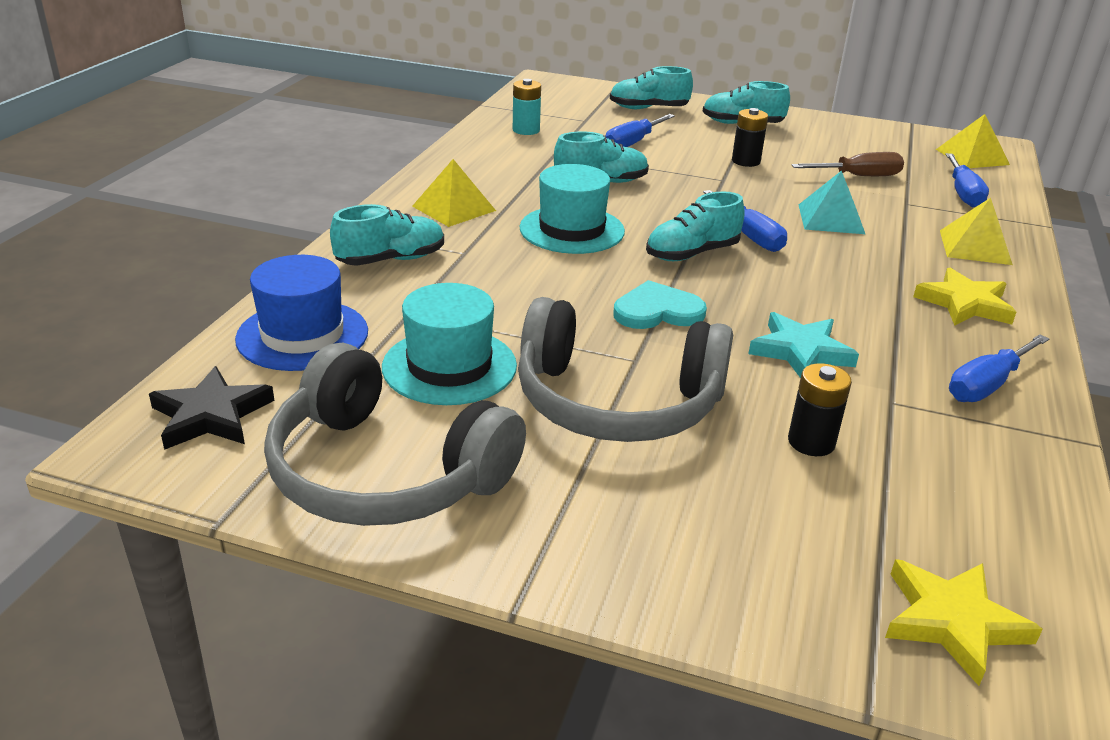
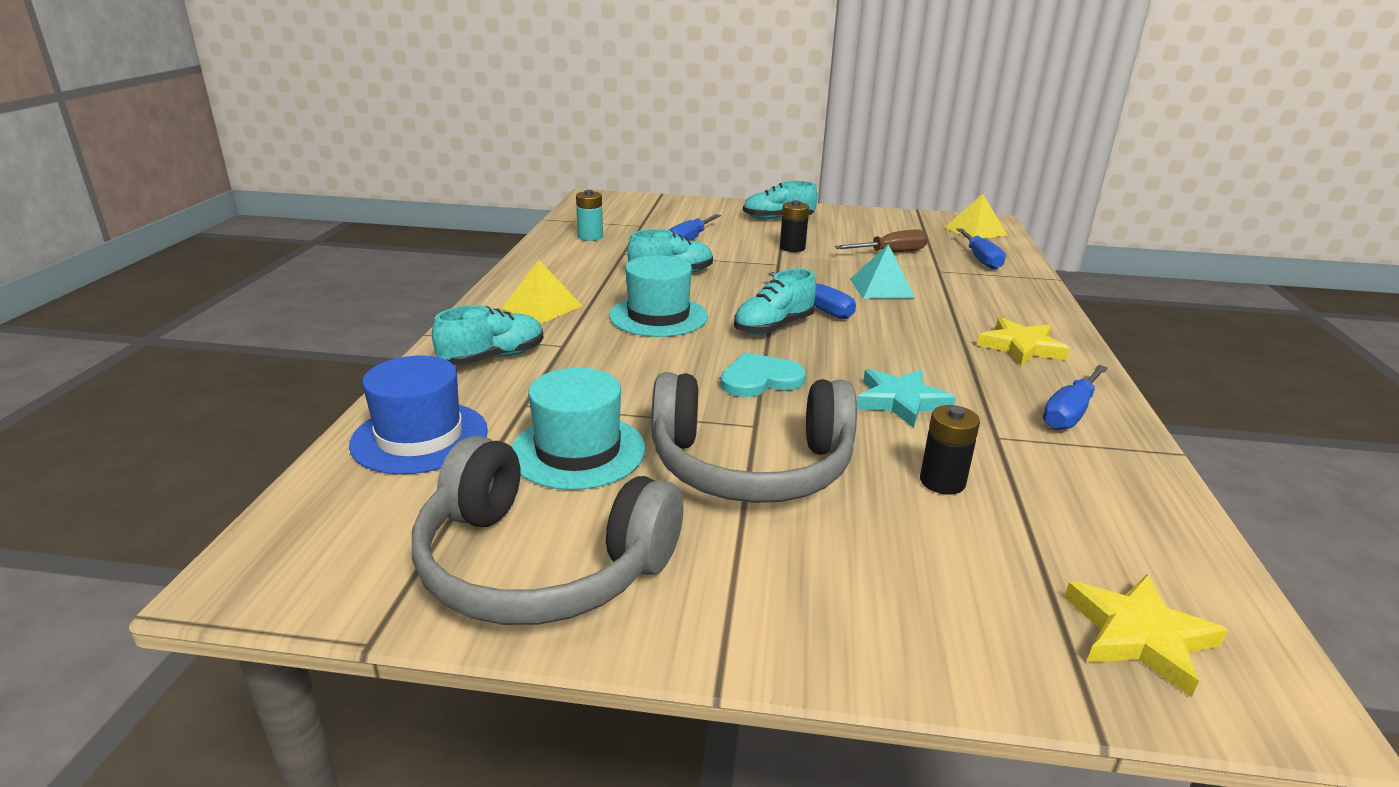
camera: 10 degrees left, 5 degrees down
black star [149,366,275,450] -> none
turquoise shoe [610,66,693,109] -> none
yellow pyramid [940,197,1013,265] -> none

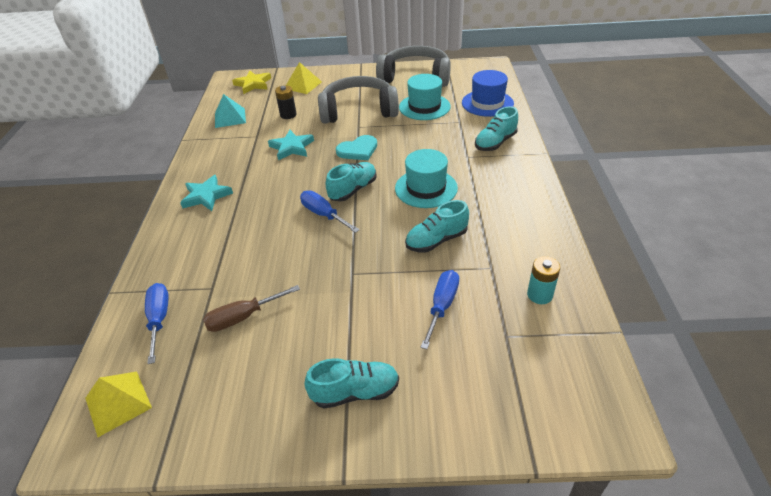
camera: 175 degrees right, 15 degrees up
yellow pyramid [501,260,582,324] -> yellow pyramid moved to [286,62,322,94]
black battery [780,200,809,252] -> none
turquoise pyramid [850,244,915,299] -> turquoise pyramid moved to [215,94,246,128]
yellow star [977,317,1070,366] -> turquoise star [180,175,233,211]
blue screwdriver [1043,365,1108,430] -> none

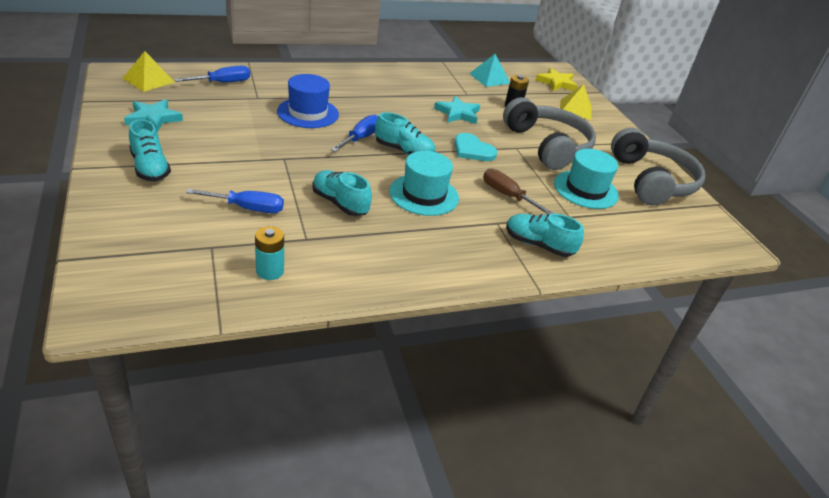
camera: 65 degrees right, 5 degrees down
turquoise star [180,175,233,211] -> turquoise star moved to [124,99,183,132]
brown screwdriver [203,285,300,332] -> brown screwdriver moved to [483,168,554,214]
blue hat [462,70,514,117] -> blue hat moved to [277,74,339,128]

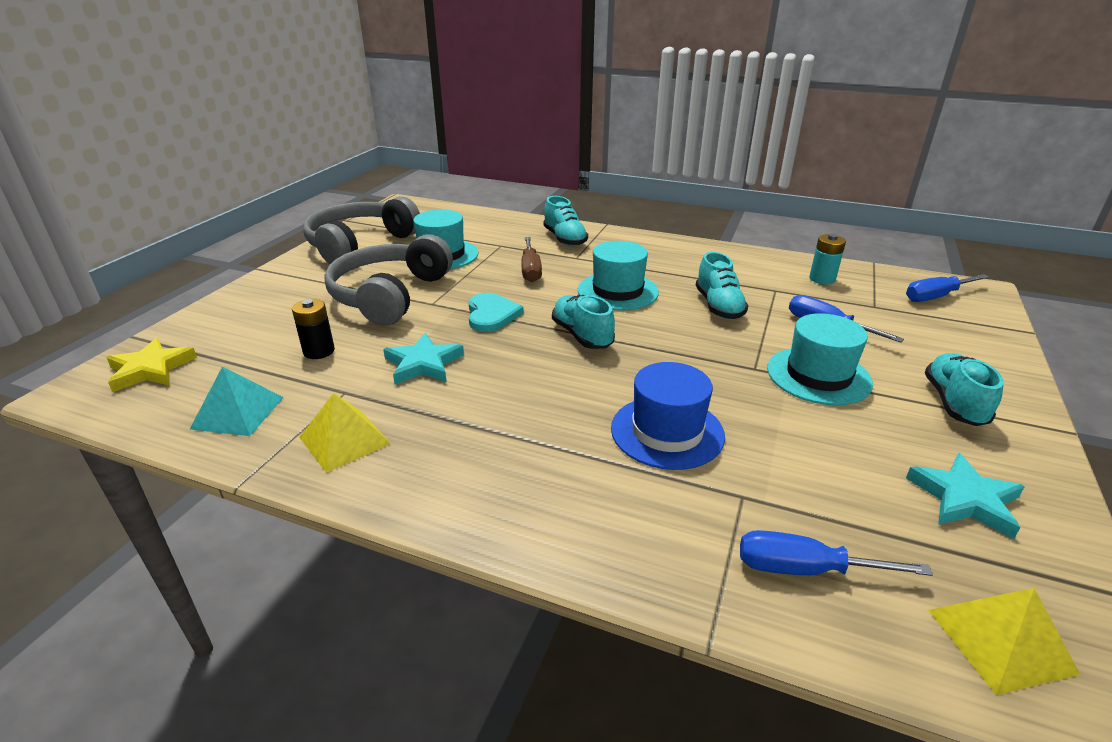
camera: 135 degrees left, 5 degrees down
blue screwdriver [331,115,378,152] -> blue screwdriver moved to [906,274,989,302]
yellow pyramid [560,84,592,120] -> yellow pyramid moved to [299,393,391,473]
none -> turquoise hat [767,313,873,405]

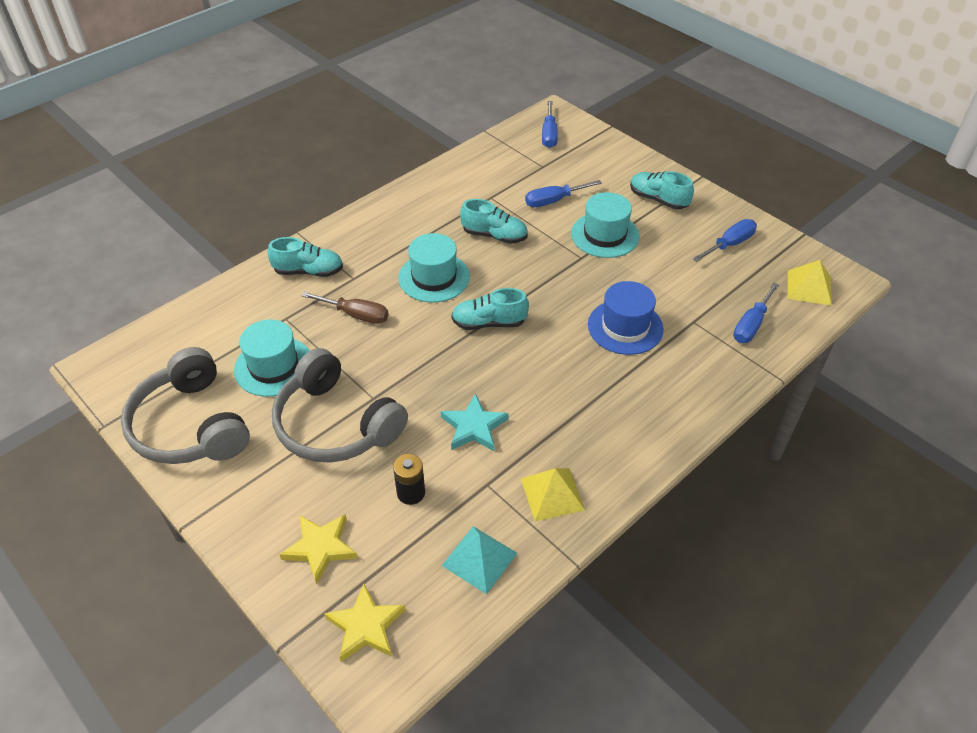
camera: 65 degrees left, 15 degrees up
turquoise heart [469,293,523,332] -> none
turquoise battery [809,234,846,285] -> none
turquoise star [906,453,1025,539] -> blue screwdriver [692,219,757,262]
none -> yellow star [279,514,358,584]

